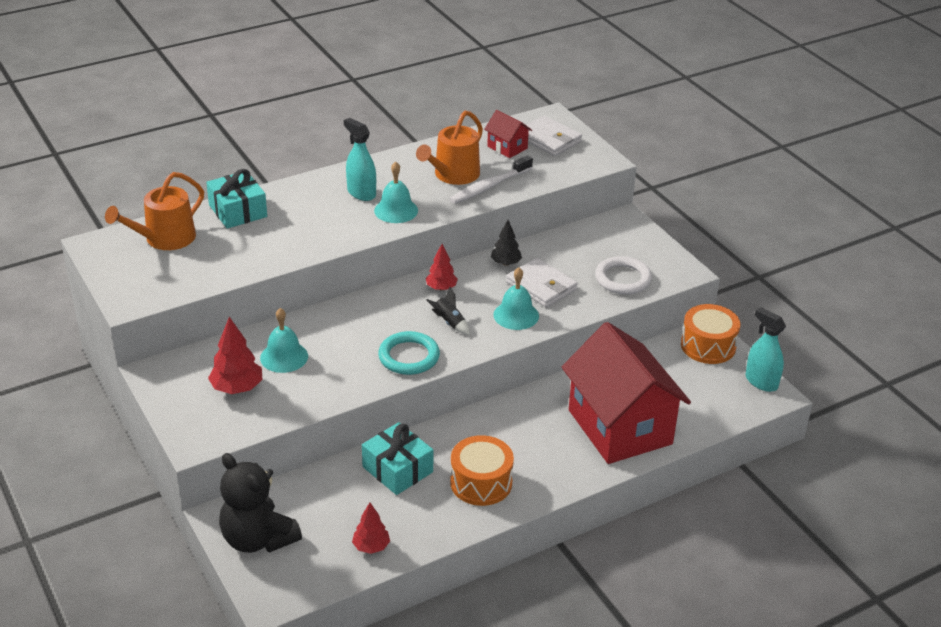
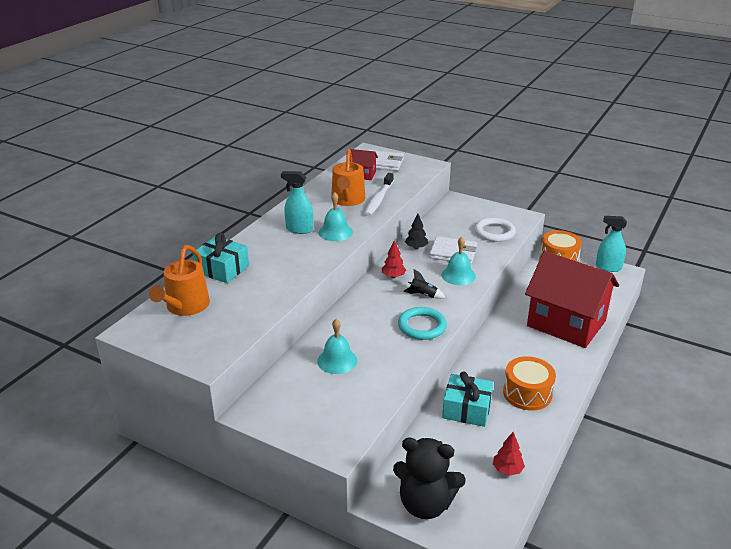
camera: 30 degrees left, 5 degrees down
red tree [208,317,262,394] -> none

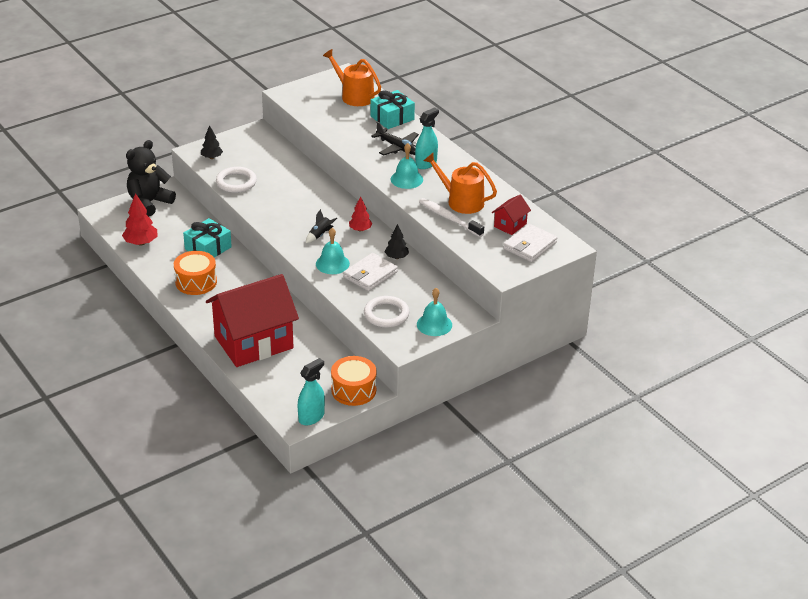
camera: 115 degrees right, 5 degrees up
turquoise bell [317,319,357,374] -> turquoise bell moved to [417,288,452,336]
turquoise ring [398,307,447,340] -> none
red tree [493,432,525,476] -> red tree [122,193,157,246], size x1.52
none -> black tree [201,125,223,159]
none -> white ring [216,167,257,193]
none -> black plane [371,122,419,155]

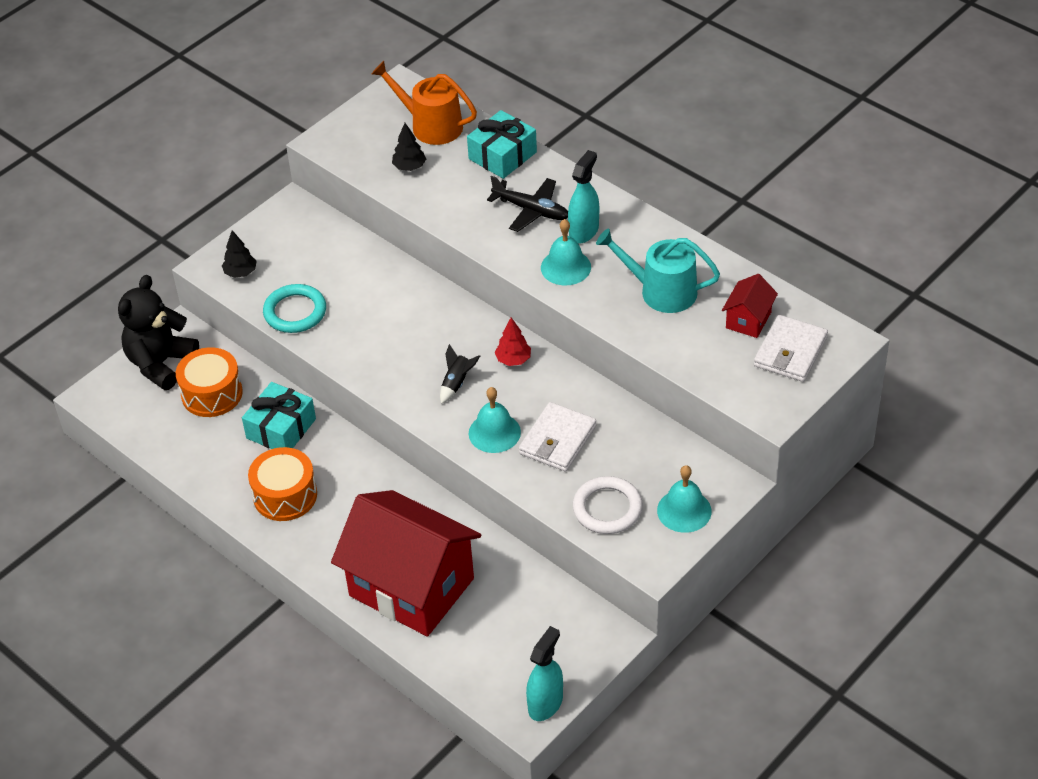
camera: 10 degrees left, 10 degrees up
red tree [122,193,157,246] -> none
red house [206,274,299,367] -> red house turned 75 degrees clockwise [331,490,481,637]
white ring [216,167,257,193] -> turquoise ring [263,284,326,333]
orange drum [331,356,377,406] -> orange drum moved to [176,347,243,417]
black tree [385,224,409,259] -> black tree moved to [392,123,426,171]
white toothbrush [419,198,484,237] -> none
orange watering can [424,153,497,214] -> turquoise watering can [596,229,720,313]

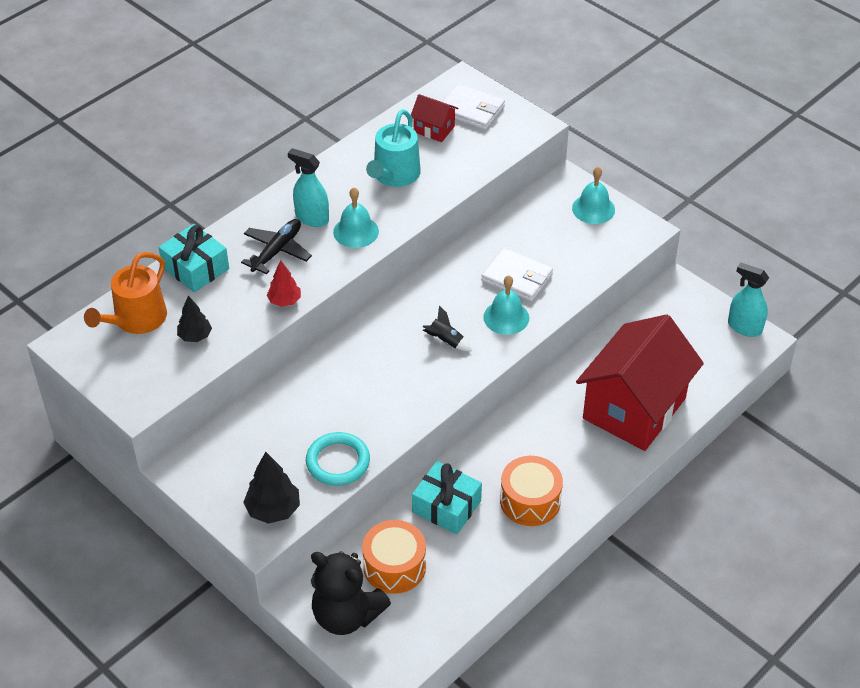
camera: 90 degrees left, 0 degrees up
black tree [222,230,256,278] -> black tree [243,452,300,524], size x1.52
red tree [495,318,531,366] -> red tree moved to [267,260,301,307]
white ring [573,476,643,534] -> none

